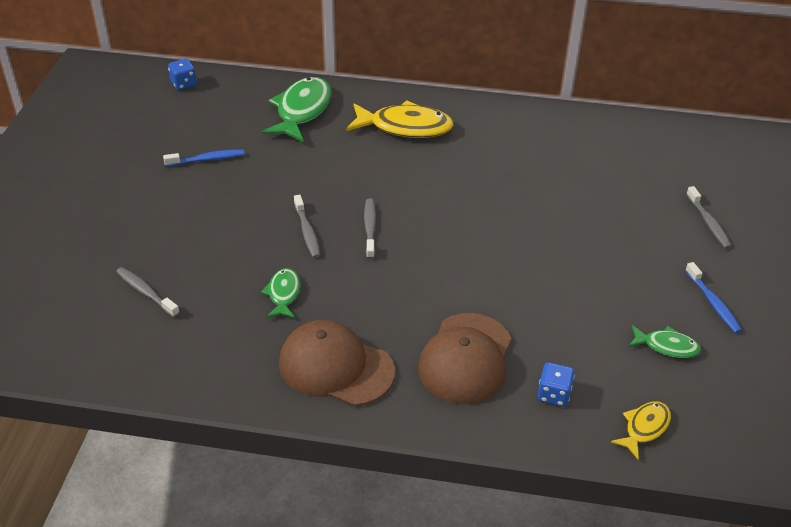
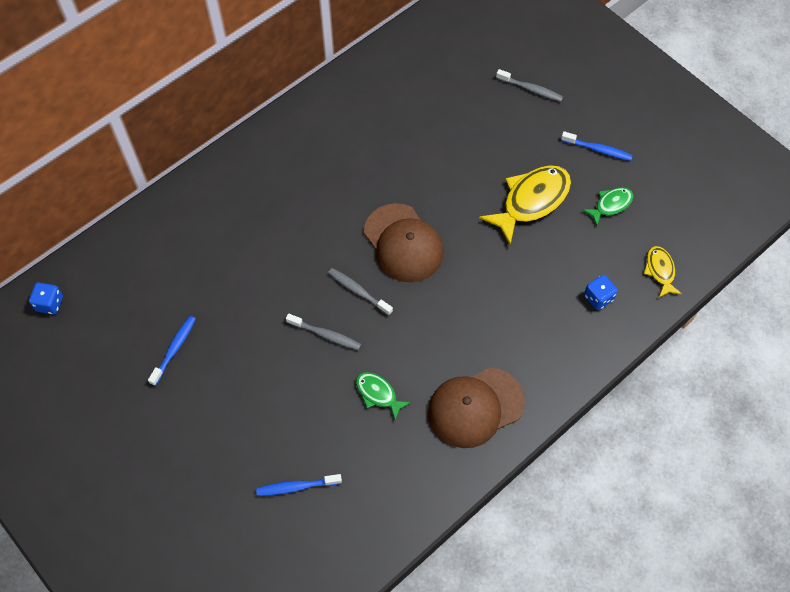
camera: 50 degrees left, 20 degrees up
grey toothbrush [116,267,180,317] -> blue toothbrush [256,474,342,496]
green fish [262,77,332,142] -> none
yellow fish [346,100,454,138] -> yellow fish moved to [479,165,571,245]
brown cap [418,313,512,405] -> brown cap moved to [364,203,444,282]

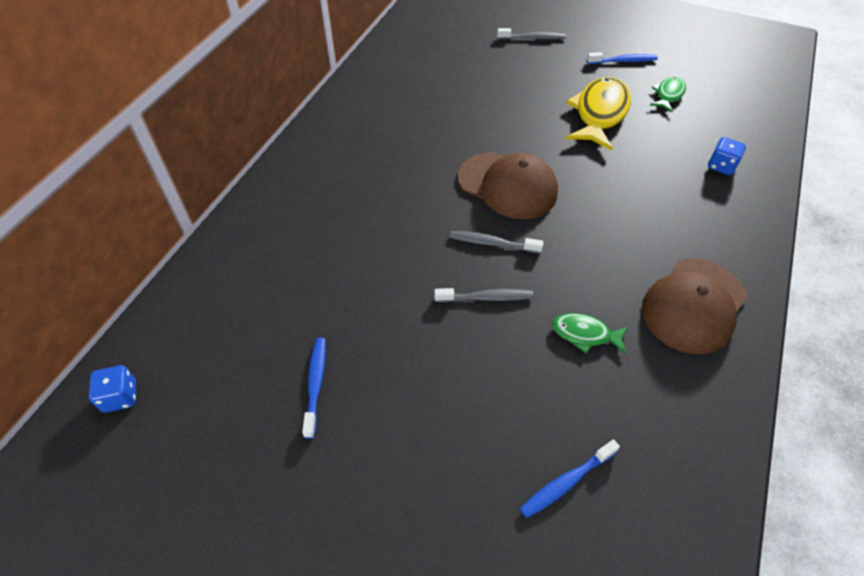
camera: 25 degrees left, 10 degrees down
yellow fish [644,246,682,297] -> none

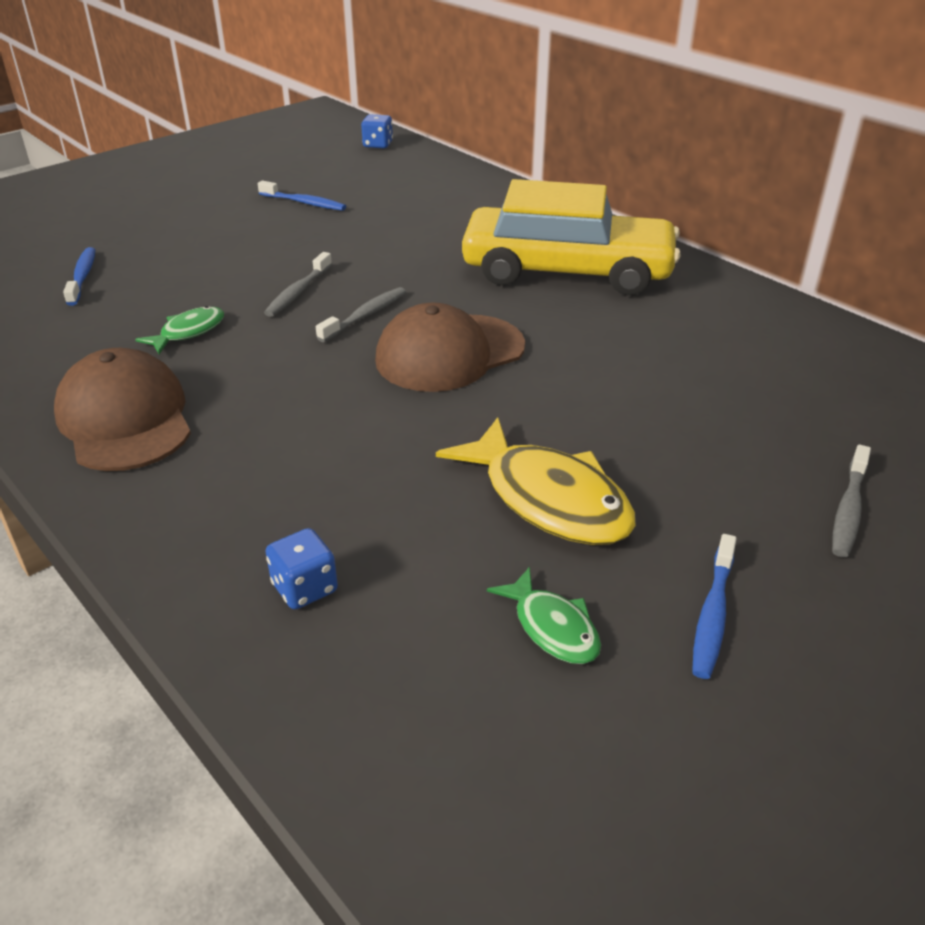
camera: 115 degrees right, 15 degrees down
none -> yellow car [462,179,681,296]

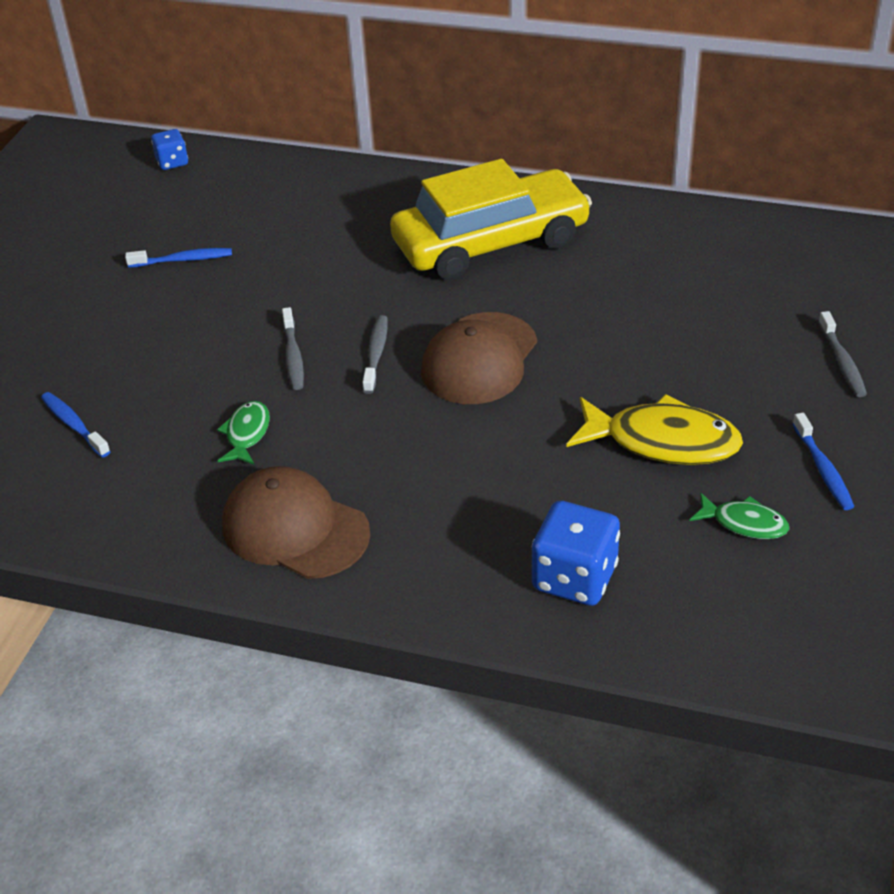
camera: 30 degrees left, 5 degrees up
blue dice [265,528,338,609] -> blue dice [532,501,620,606], size x1.75

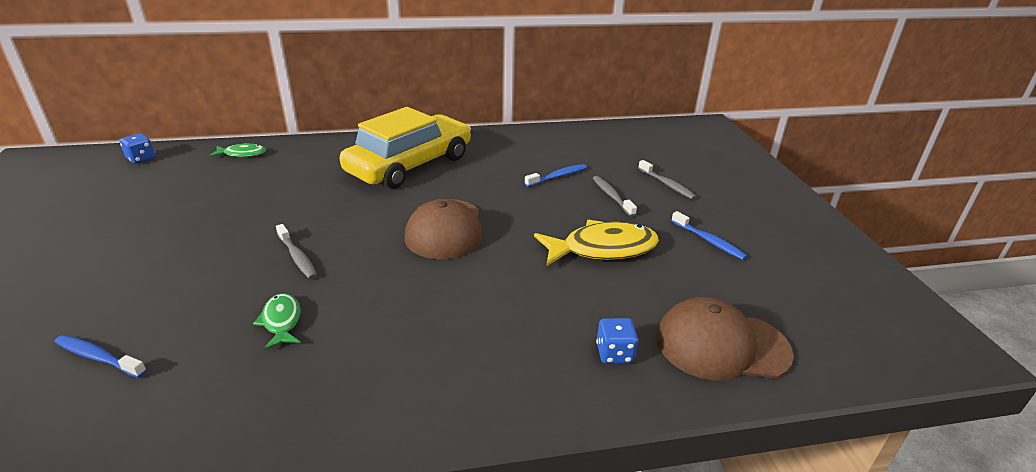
camera: 30 degrees left, 10 degrees down
blue toothbrush [125,248,232,268] -> blue toothbrush moved to [525,164,587,187]
brown cap [222,466,370,579] -> brown cap moved to [656,297,794,381]
grey toothbrush [362,315,388,394] -> grey toothbrush moved to [593,176,637,217]
blue dice [532,501,620,606] -> blue dice [596,318,638,364], size x0.57
green fish [689,493,789,539] -> green fish moved to [209,143,266,157]

